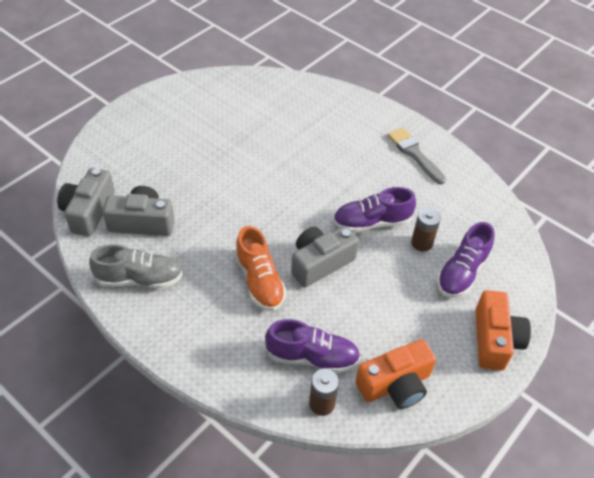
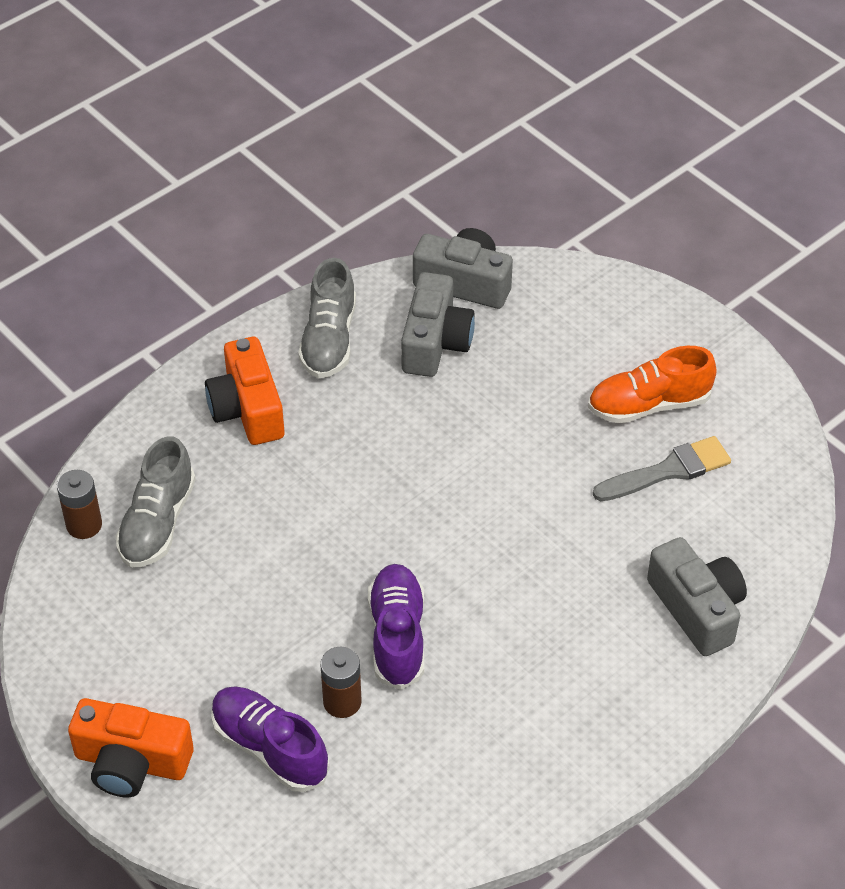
camera: 100 degrees right, 0 degrees up
orange shoe [235,226,286,311] -> orange shoe moved to [588,346,717,424]
purple shoe [265,319,360,373] -> grey shoe [116,436,196,568]
grey camera [291,226,359,287] -> grey camera moved to [647,537,747,656]
orange camera [355,339,436,409] -> orange camera moved to [205,337,284,445]
grey brush [388,128,446,184] -> grey brush moved to [593,436,731,501]

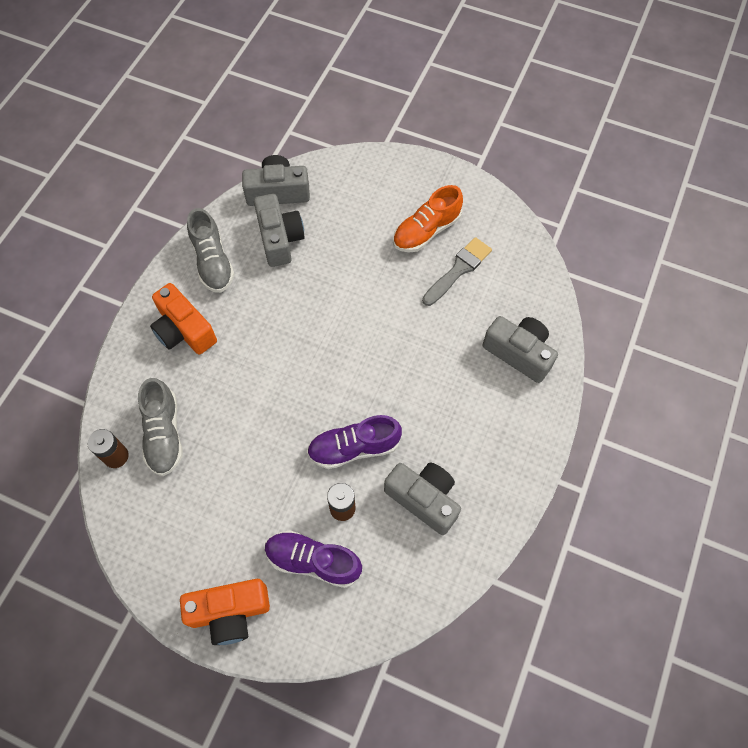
camera: 25 degrees left, 15 degrees up
purple shoe [368,564,424,690] -> purple shoe turned 75 degrees counterclockwise [307,415,402,469]
none -> grey camera [384,462,461,535]

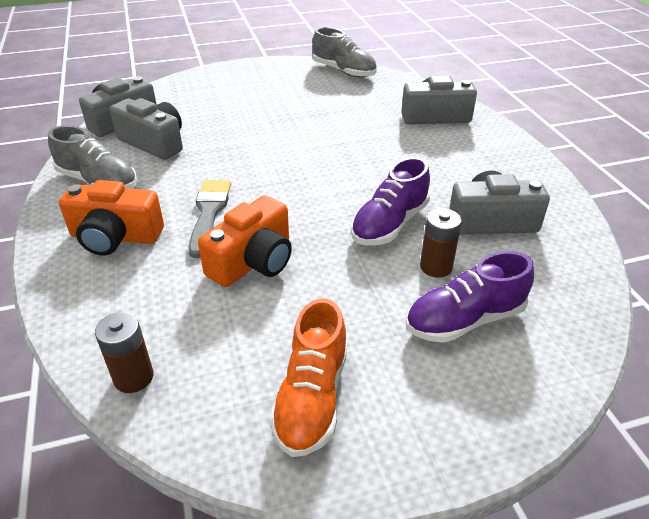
camera: 40 degrees left, 25 degrees down
grey shoe [138,378,183,476] -> grey shoe moved to [313,27,377,78]
orange camera [180,579,270,645] -> orange camera moved to [198,195,292,287]
orange shoe [393,185,463,252] -> orange shoe moved to [270,298,348,457]
grey brush [422,237,492,306] -> grey brush moved to [189,180,231,258]

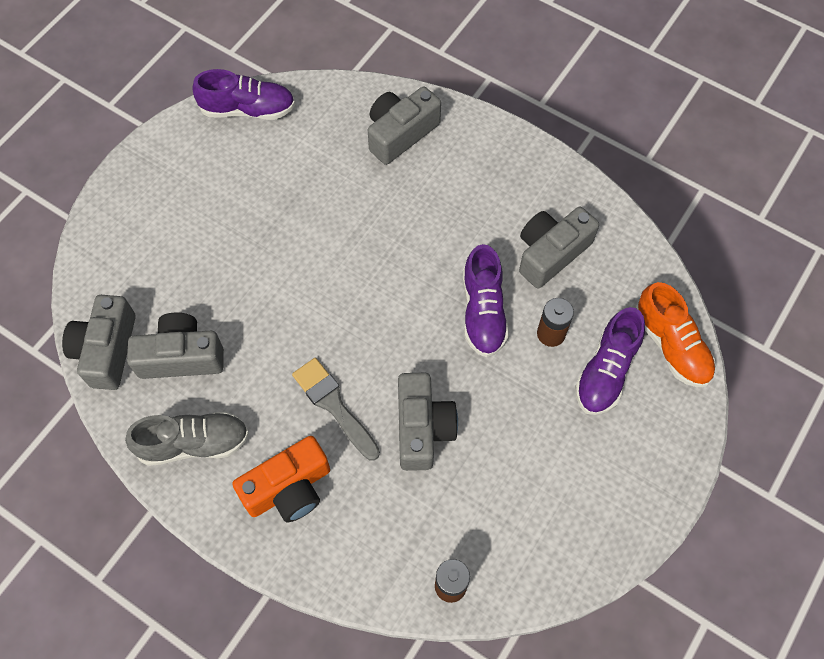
camera: 40 degrees left, 25 degrees up
orange camera [198,195,292,287] -> grey camera [398,373,458,471]
orange shoe [270,298,348,457] -> orange shoe moved to [636,282,716,387]
grey shoe [313,27,377,78] -> purple shoe [192,69,295,120]

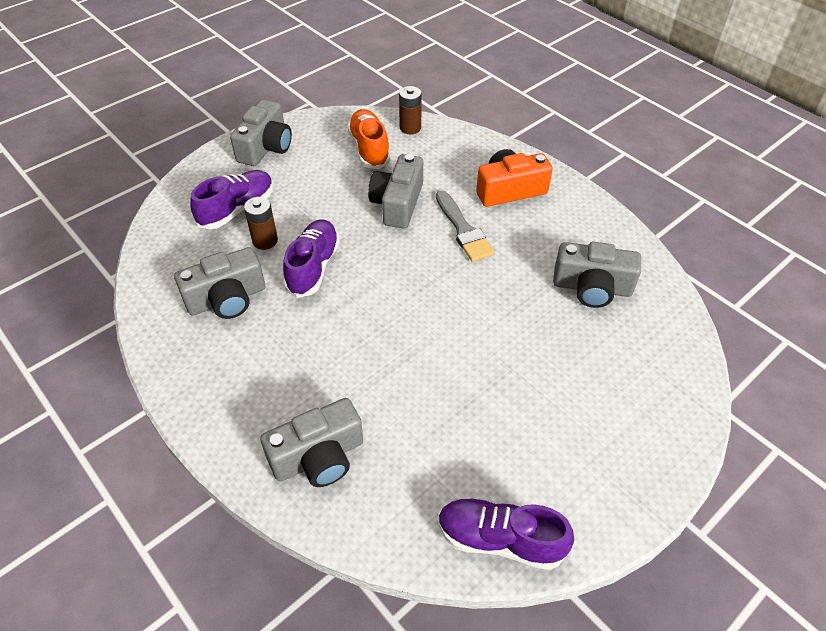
camera: 165 degrees left, 15 degrees down
grey camera [62,295,136,390] -> grey camera moved to [230,99,292,166]
grey shoe [125,411,249,466] -> none
orange shoe [636,282,716,387] -> orange shoe moved to [347,109,391,169]

